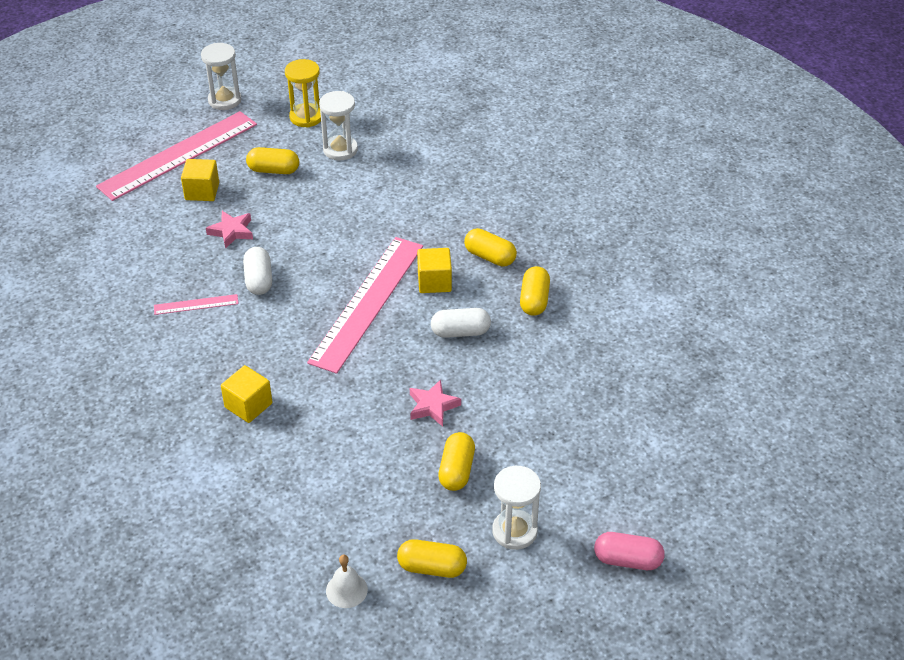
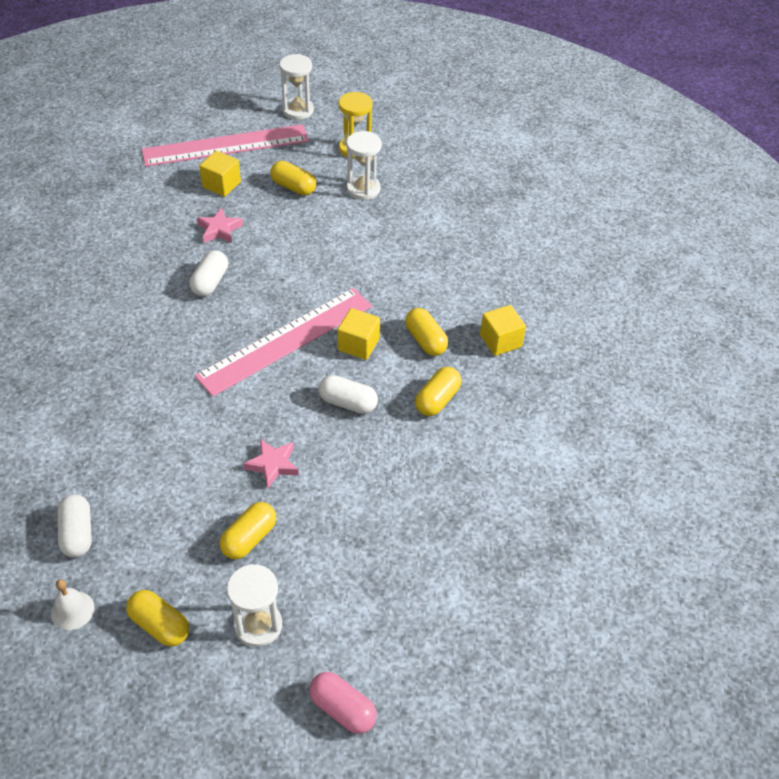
camera: 25 degrees right, 5 degrees up
pink ruler [154,294,239,315] -> none
yellow cube [221,365,272,423] -> yellow cube moved to [480,305,526,356]
none -> white capsule [57,494,92,558]

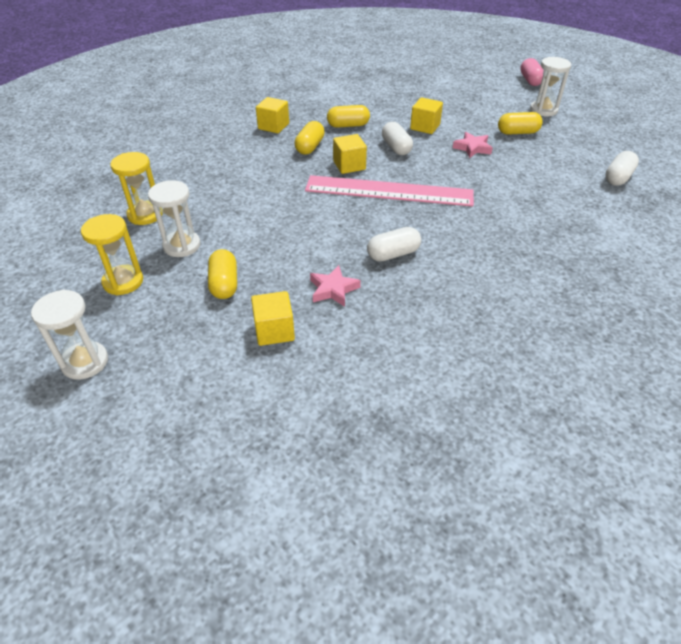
camera: 130 degrees left, 5 degrees down
white bell [51,579,94,630] -> none
yellow capsule [126,590,189,646] -> none
pink ruler [142,124,309,167] -> none
none -> yellow hourglass [110,152,163,225]
none -> yellow cube [410,97,443,134]

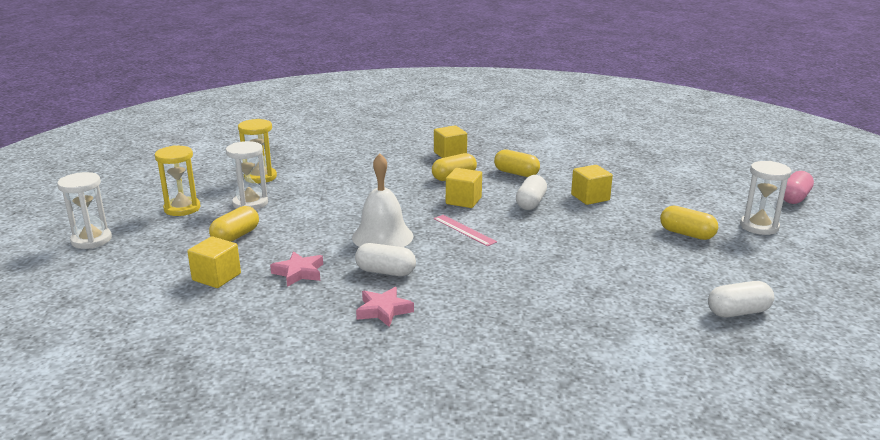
camera: 40 degrees right, 20 degrees down
pink ruler [305,175,474,207] -> pink ruler [434,215,497,246], size x0.43
pink star [453,132,493,158] -> pink star moved to [356,287,414,327]
none -> white bell [352,153,413,247]

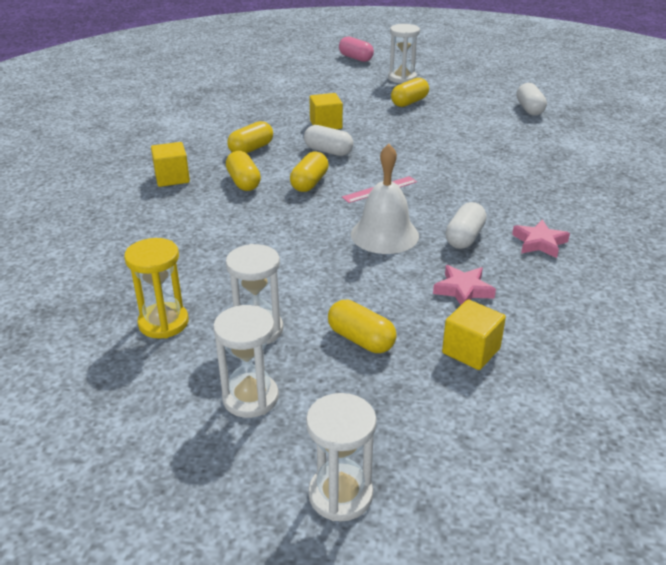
camera: 80 degrees left, 10 degrees up
yellow hourglass [154,145,201,216] -> white hourglass [213,305,279,418]
yellow cube [446,168,482,208] -> yellow capsule [290,152,329,192]

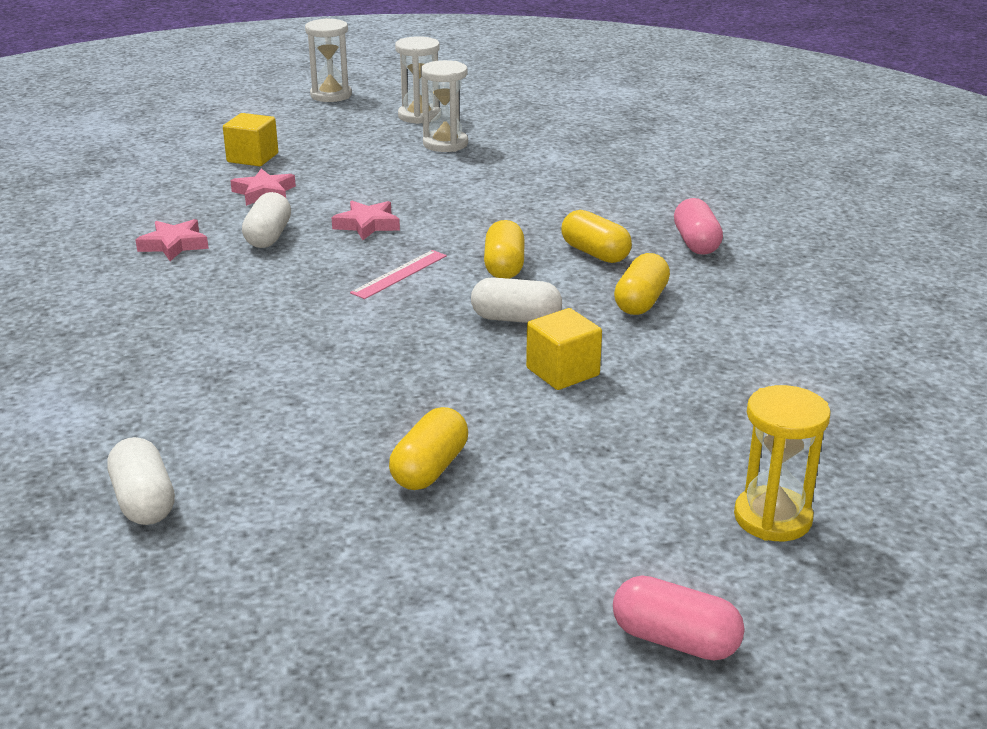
camera: 160 degrees right, 5 degrees down
yellow hourglass [124,238,189,339] -> yellow hourglass moved to [734,385,831,541]
yellow cube [151,142,190,187] -> pink capsule [674,198,723,255]
yellow capsule [328,300,397,353] -> none
white bell [351,144,419,254] -> pink star [332,201,400,240]
white hourglass [388,24,420,83] -> none

